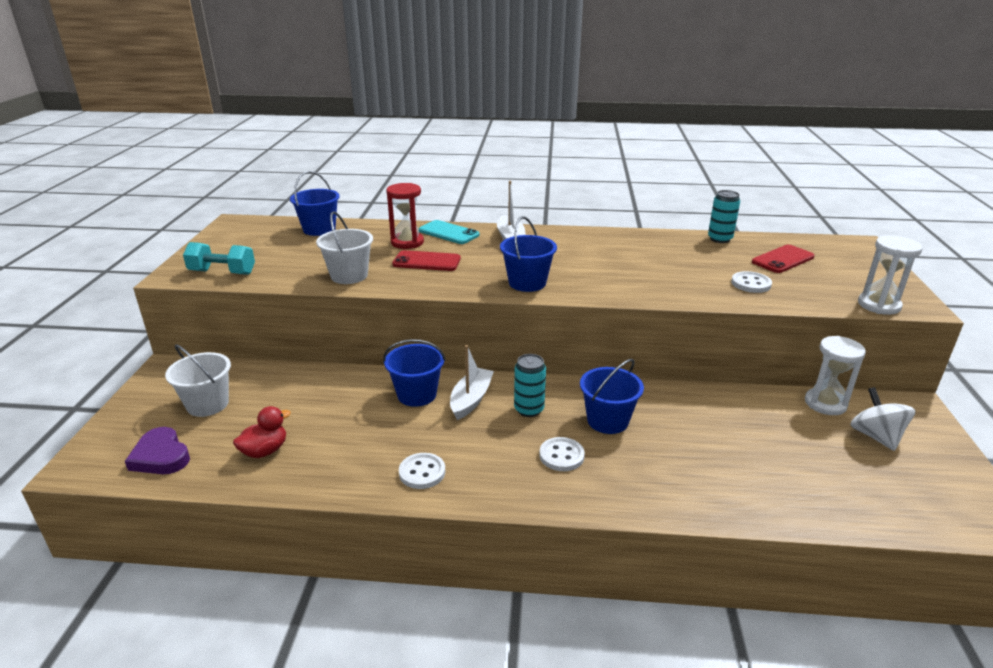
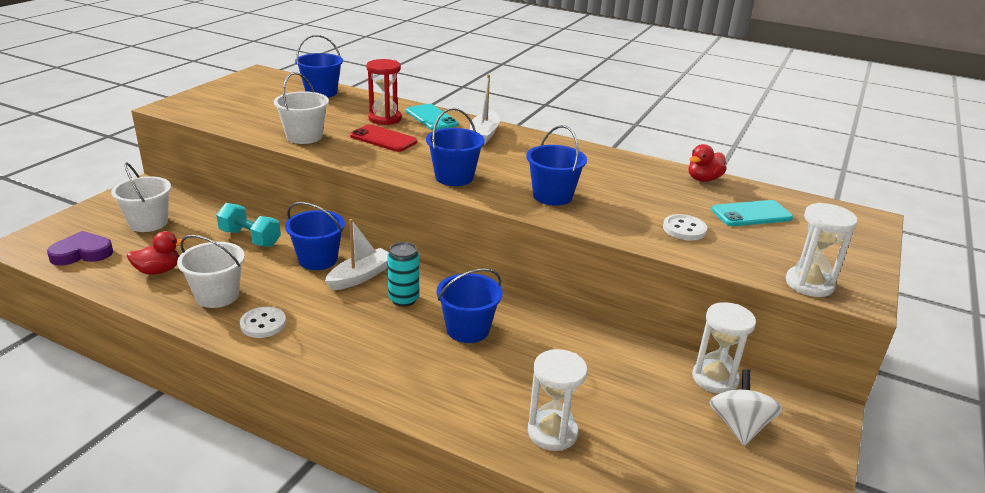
camera: 20 degrees right, 0 degrees up
purple heart [125,427,190,474] -> purple heart turned 90 degrees clockwise [47,231,113,265]
turquoise dumbbell [183,242,255,275] -> turquoise dumbbell moved to [216,203,281,247]
white button [539,437,585,471] -> none
turquoise can [708,190,740,243] -> red duck [688,144,727,182]
red phone [752,245,815,273] -> turquoise phone [712,200,793,226]
none -> white bucket [177,235,245,308]
none -> blue bucket [526,125,587,206]
none -> white hourglass [528,349,587,451]

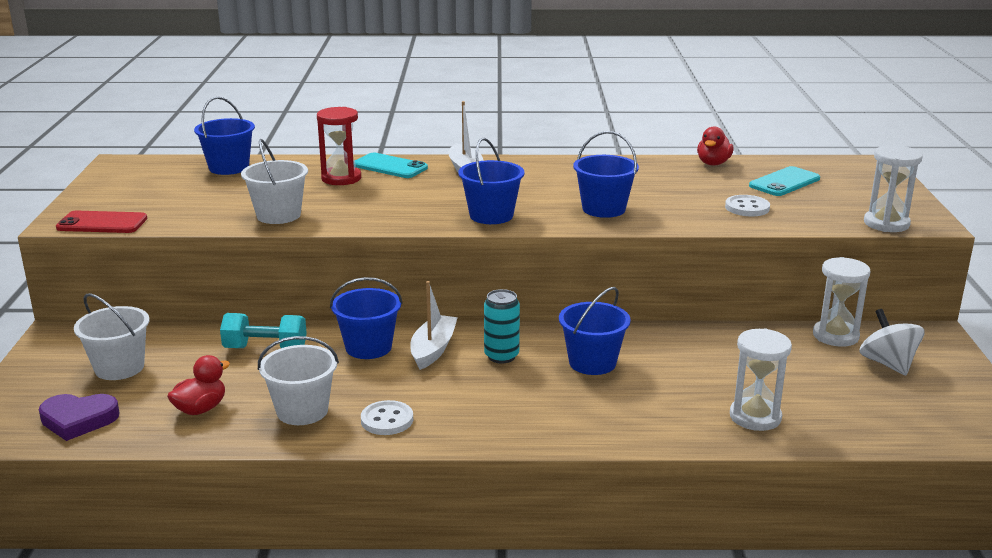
camera: 25 degrees left, 5 degrees down
purple heart [47,231,113,265] -> purple heart turned 135 degrees counterclockwise [39,394,120,441]
red phone [350,124,417,152] -> red phone moved to [56,211,147,233]

